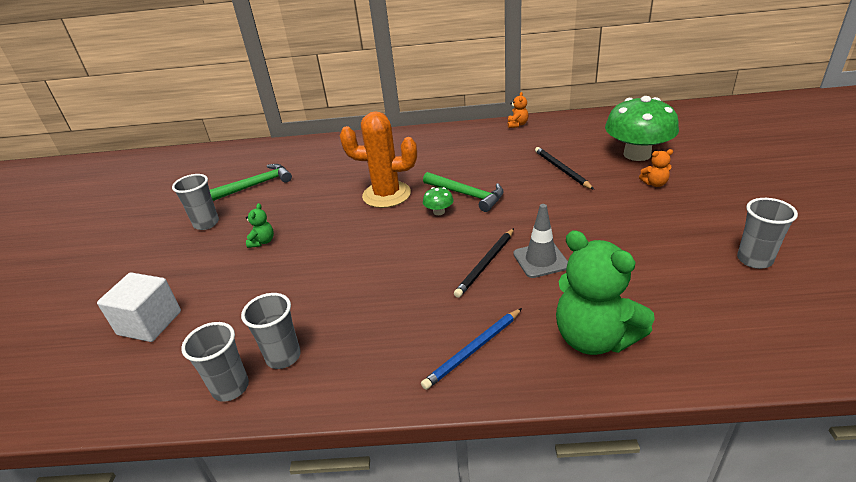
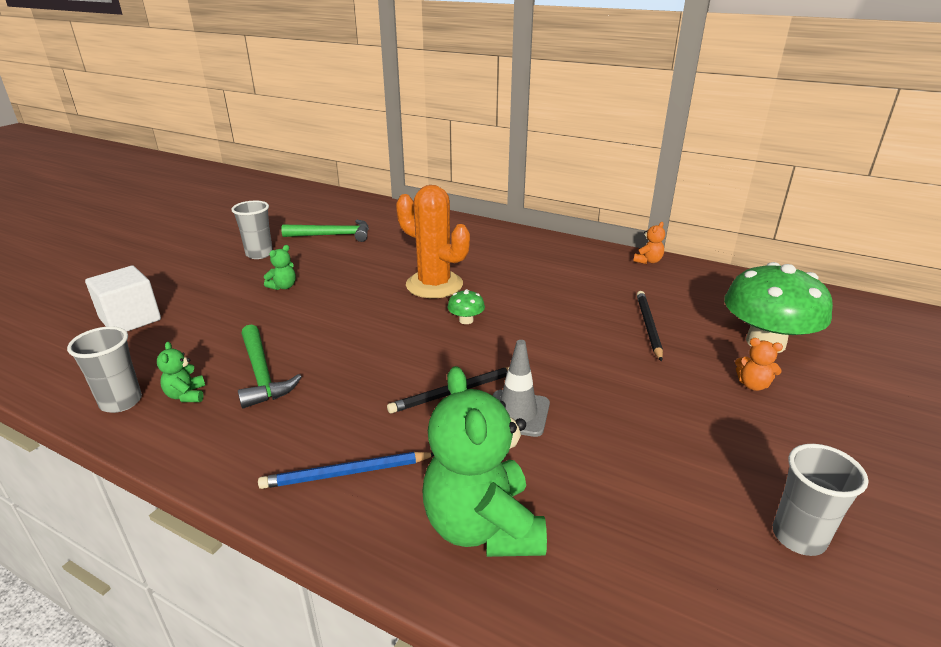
camera: 25 degrees right, 5 degrees down
grey cup [241,293,301,369] -> green teddy bear [157,342,205,402]
green hammer [423,172,504,212] -> green hammer moved to [238,324,302,409]

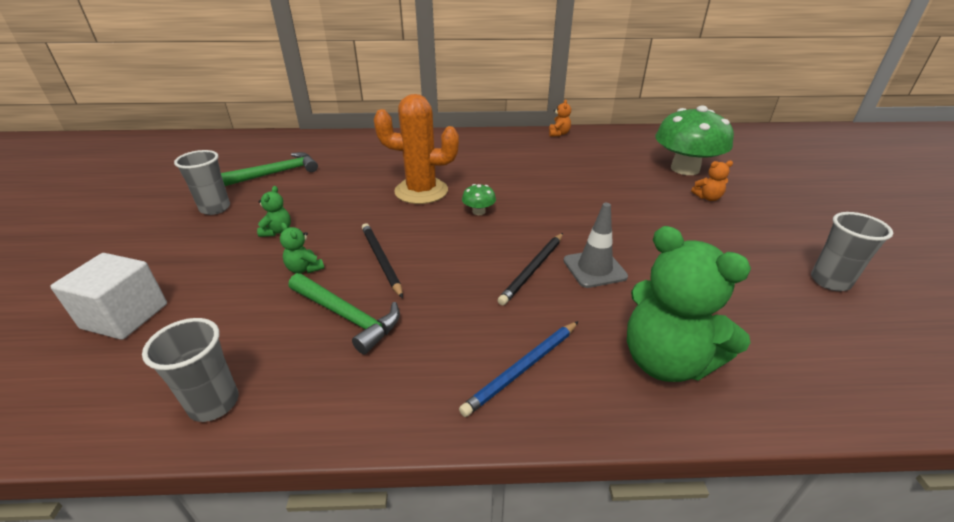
camera: 30 degrees left, 5 degrees up
green teddy bear [157,342,205,402] -> green teddy bear moved to [280,223,324,273]
black pencil [637,291,663,362] -> black pencil moved to [362,223,403,298]

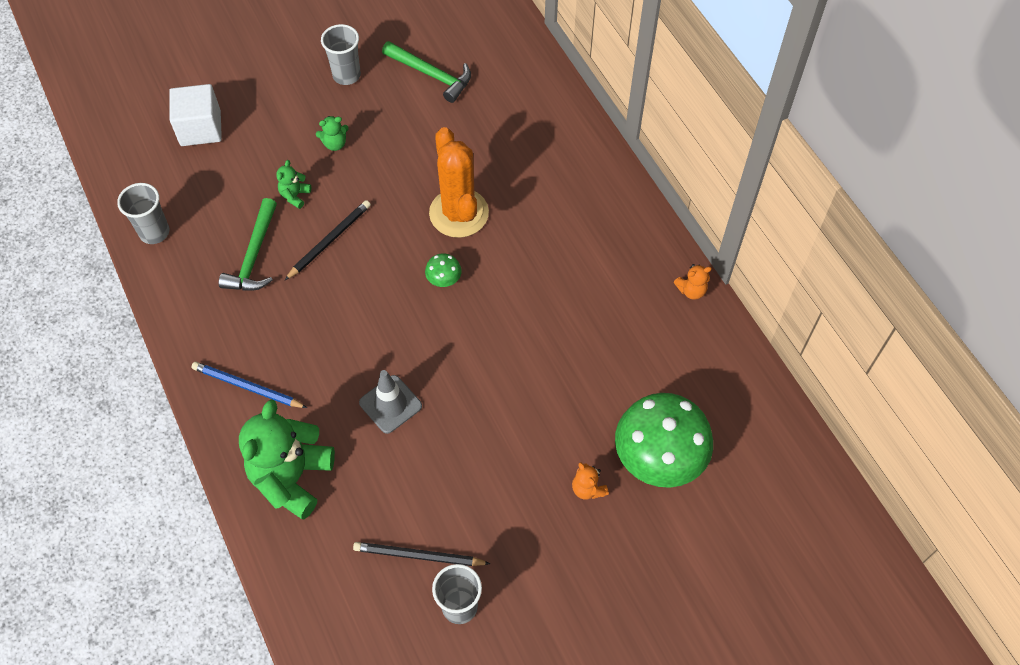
camera: 65 degrees right, 25 degrees up
black pencil [498,233,563,305] -> black pencil moved to [353,542,490,566]

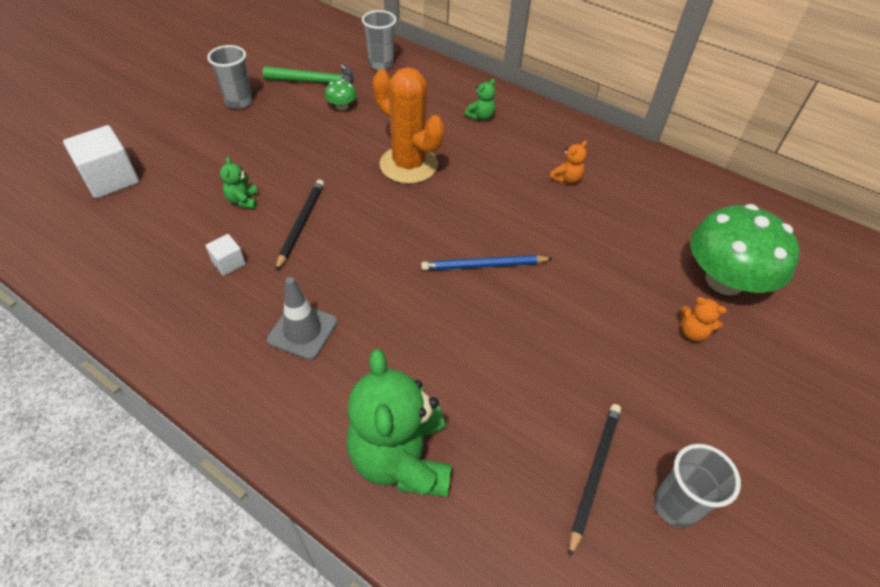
camera: 30 degrees left, 10 degrees down
grey cup [117,183,169,244] -> grey cup moved to [362,10,397,70]
blue pencil [192,361,307,408] -> blue pencil moved to [421,255,553,271]
green hammer [219,198,277,290] -> white cube [205,234,246,276]
green teddy bear [316,116,349,151] -> green teddy bear moved to [465,79,495,120]
black pencil [353,542,490,566] -> black pencil turned 135 degrees clockwise [569,404,621,558]
grey traffic cone [359,370,422,434] -> grey traffic cone moved to [267,277,338,360]
green mushroom [425,253,462,287] -> green mushroom moved to [325,79,357,110]
orange teddy bear [674,264,712,300] -> orange teddy bear moved to [550,140,587,184]

